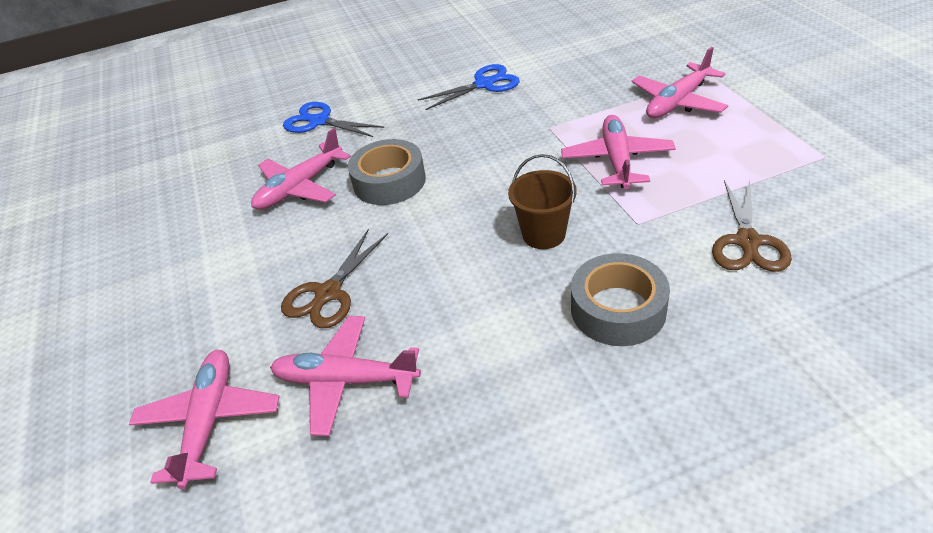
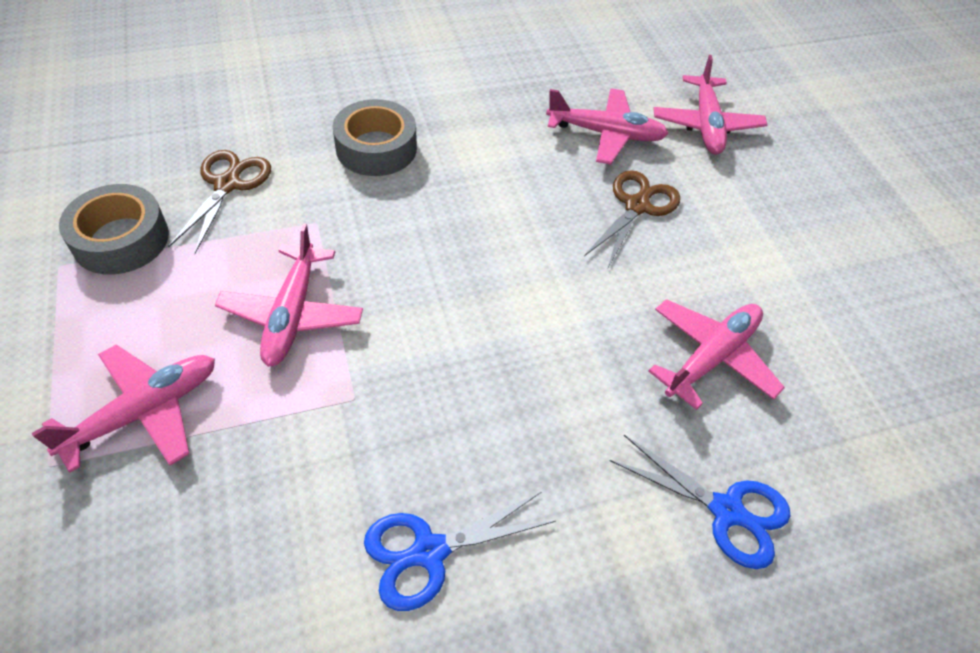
camera: 175 degrees right, 10 degrees up
grey tape [348,139,426,205] -> grey tape moved to [59,184,169,275]
brown bucket [508,154,577,249] -> none

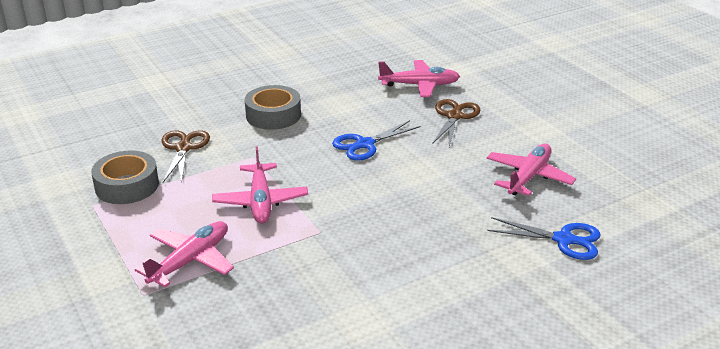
camera: 10 degrees left, 20 degrees down
blue scissors [364,492,556,611] -> blue scissors moved to [332,120,421,161]
pink plane [653,55,767,155] -> none

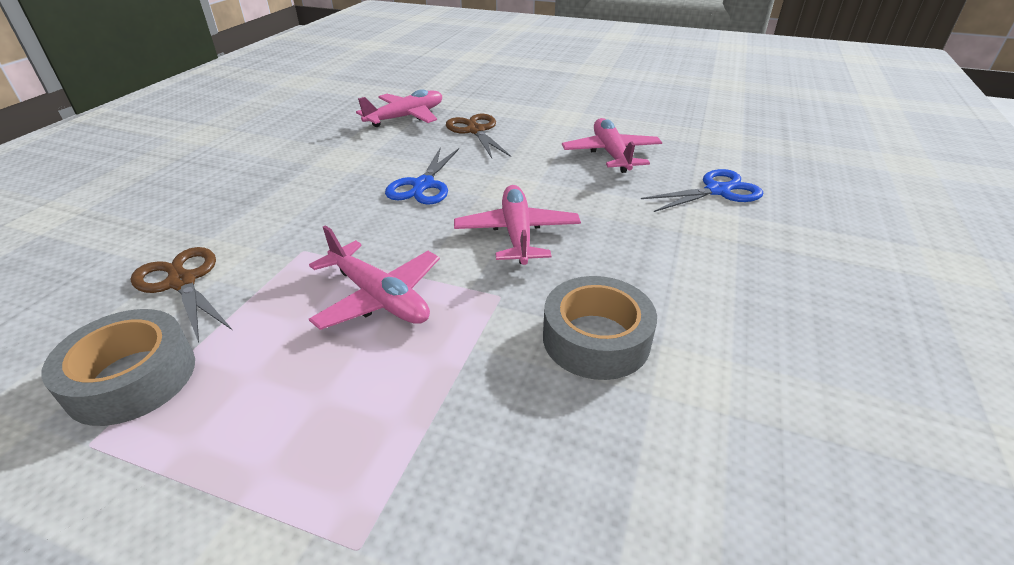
camera: 40 degrees left, 5 degrees up
pink plane [135,221,234,287] -> pink plane moved to [454,185,581,265]
grey tape [245,85,301,130] -> grey tape moved to [543,276,657,380]

